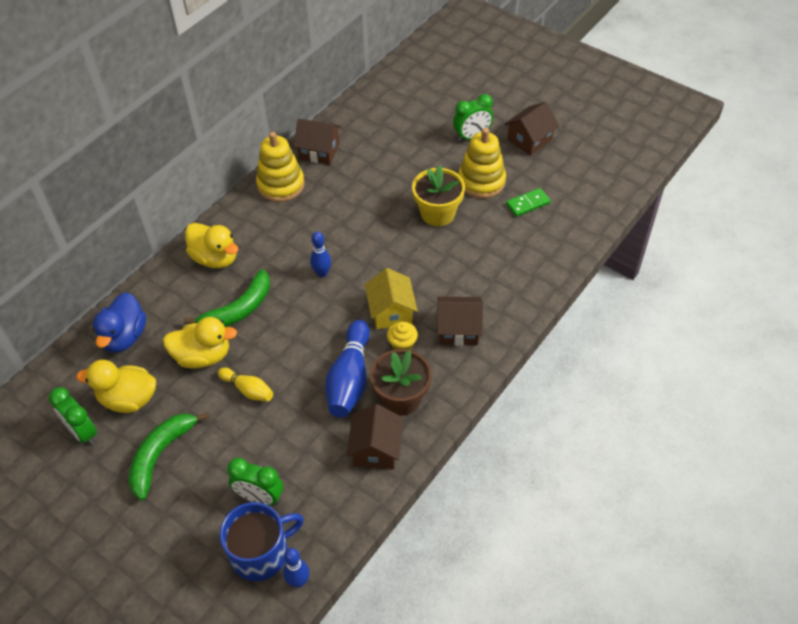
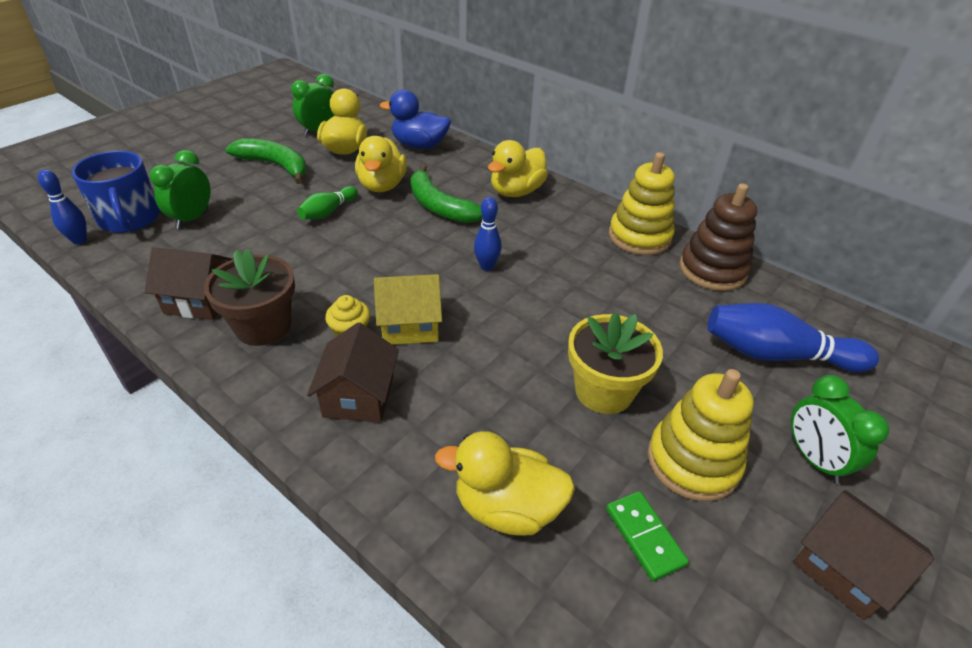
camera: 90 degrees right, 10 degrees down
yellow bowling pin [218,367,273,401] -> green bowling pin [297,186,358,219]
brown house [293,119,342,165] -> brown stacking toy [679,183,757,291]
blue bowling pin [325,320,370,417] -> blue bowling pin moved to [707,303,879,372]
none -> yellow duck [435,431,575,536]

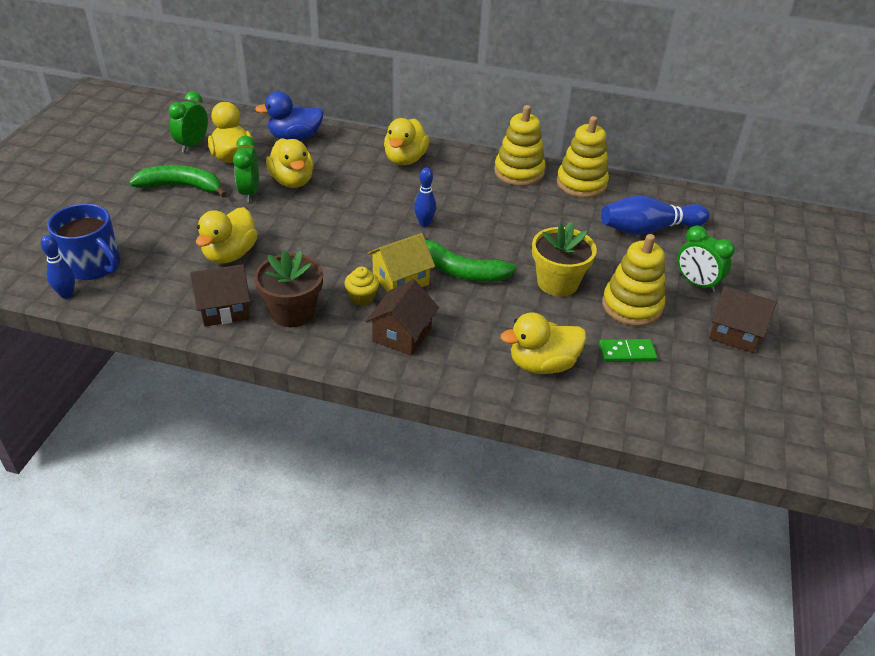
camera: 25 degrees left, 0 degrees up
green clock [150,150,211,229] -> green clock moved to [233,136,259,202]
green bowling pin [297,186,358,219] -> none
brown house [307,322,399,423] -> brown house turned 45 degrees clockwise [366,279,439,356]
green banana [410,164,482,223] -> green banana moved to [422,233,517,282]
green domino [606,491,689,581] -> green domino turned 45 degrees counterclockwise [599,339,657,362]
brown stacking toy [679,183,757,291] -> yellow stacking toy [556,116,609,198]
none -> yellow duck [196,207,258,264]

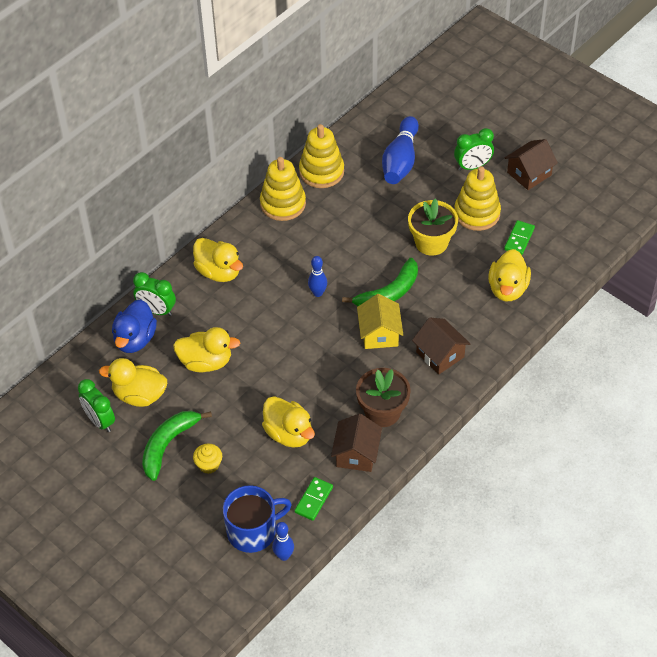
camera: 60 degrees left, 10 degrees up
green clock [233,136,259,202] -> green clock moved to [133,272,176,316]
yellow cupcake [344,267,379,305] -> yellow cupcake moved to [193,444,222,474]
none -> green domino [294,477,333,521]

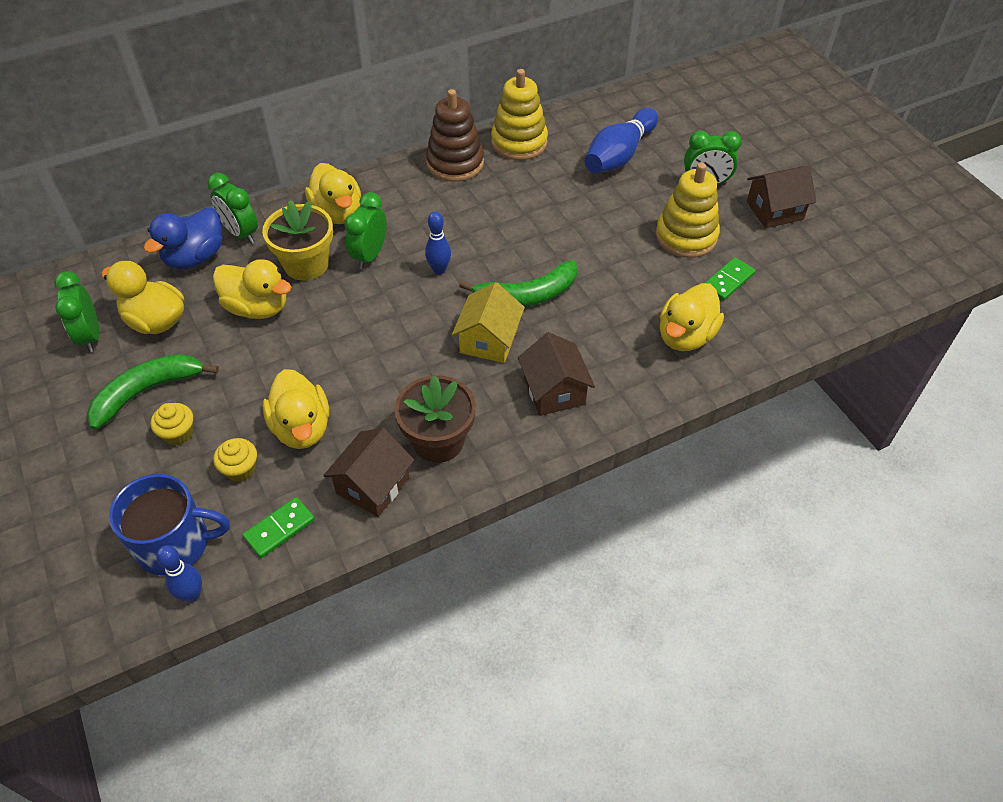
camera: 20 degrees right, 0 degrees up
yellow stacking toy [260,157,306,221] -> brown stacking toy [426,89,484,181]
yellow flower pot [408,198,458,256] -> yellow flower pot moved to [262,200,333,281]
none -> yellow cupcake [213,438,257,482]
none -> green clock [344,192,387,269]

